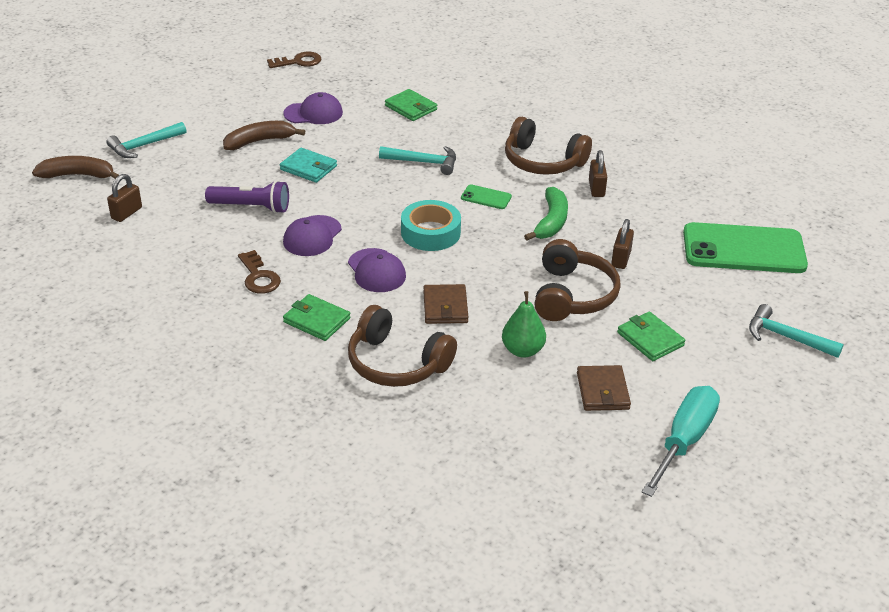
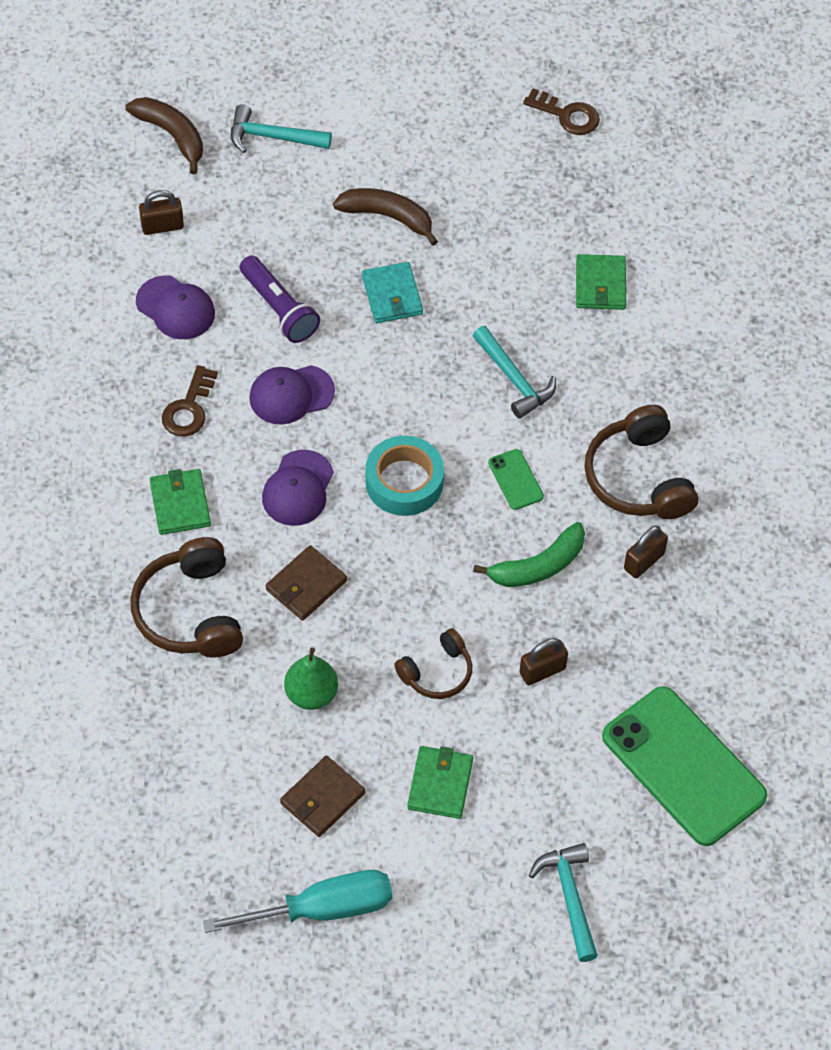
camera: 45 degrees right, 20 degrees up
purple cap [283,92,343,124] -> purple cap moved to [136,275,215,339]
brown headphones [535,239,621,321] -> brown headphones [394,628,472,699], size x0.60

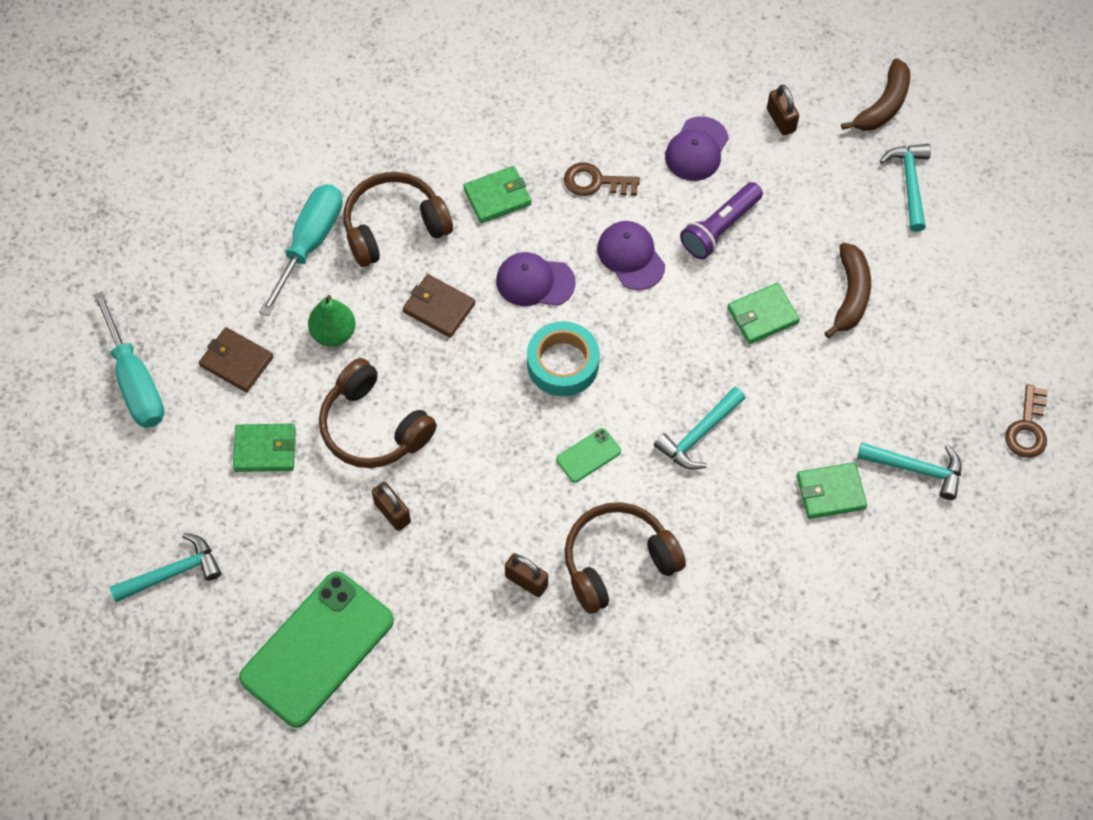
camera: 80 degrees right, 5 degrees up
turquoise wallet [362,262,423,323] -> green wallet [727,283,800,344]
brown headphones [394,628,472,699] -> brown headphones [319,358,437,468], size x1.67
green banana [473,522,585,587] -> none
none -> turquoise screwdriver [259,184,343,316]
none -> turquoise hammer [857,443,961,500]

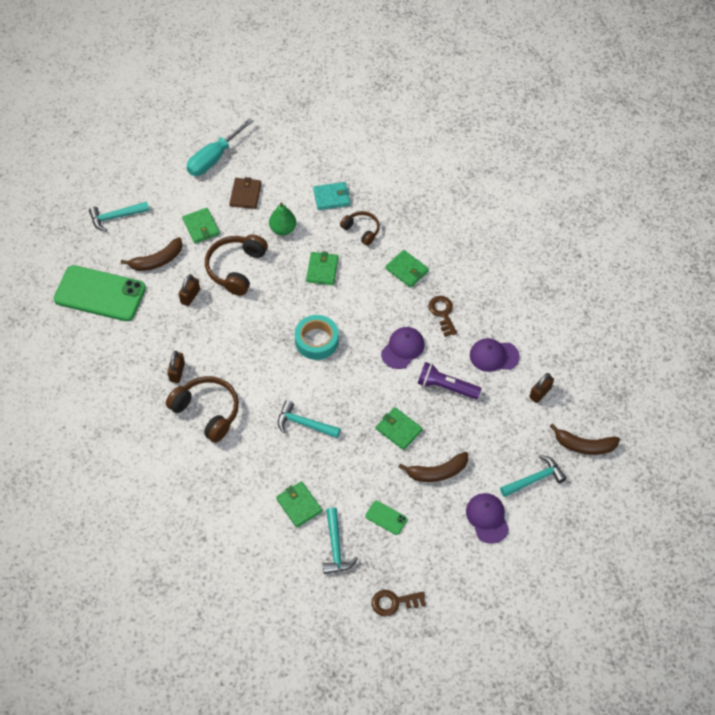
camera: 65 degrees right, 5 degrees down
turquoise hammer [110,533,221,602] -> turquoise hammer turned 120 degrees clockwise [89,202,149,232]
turquoise screwdriver [259,184,343,316] -> turquoise wallet [313,182,350,210]
brown headphones [343,172,453,267] -> brown headphones [340,211,380,246], size x0.60
brown wallet [403,274,475,338] -> green wallet [306,251,338,285]
purple cap [496,252,575,306] -> purple cap moved to [466,493,509,544]
green phone [556,428,621,482] -> green phone moved to [365,501,407,535]
none -> brown banana [121,237,183,271]

